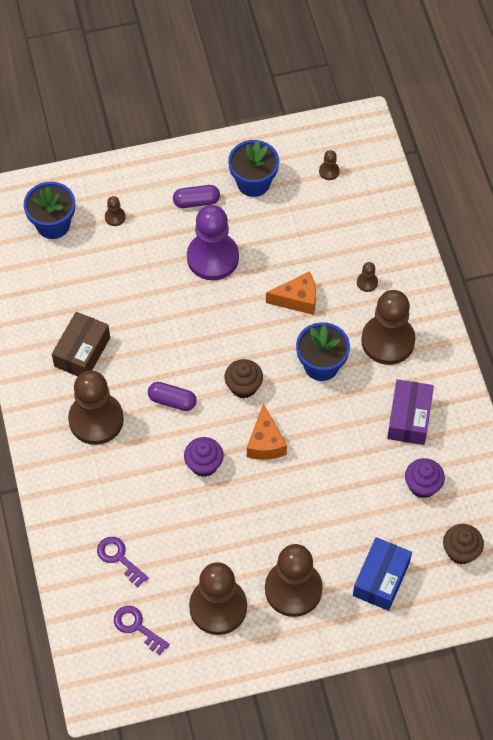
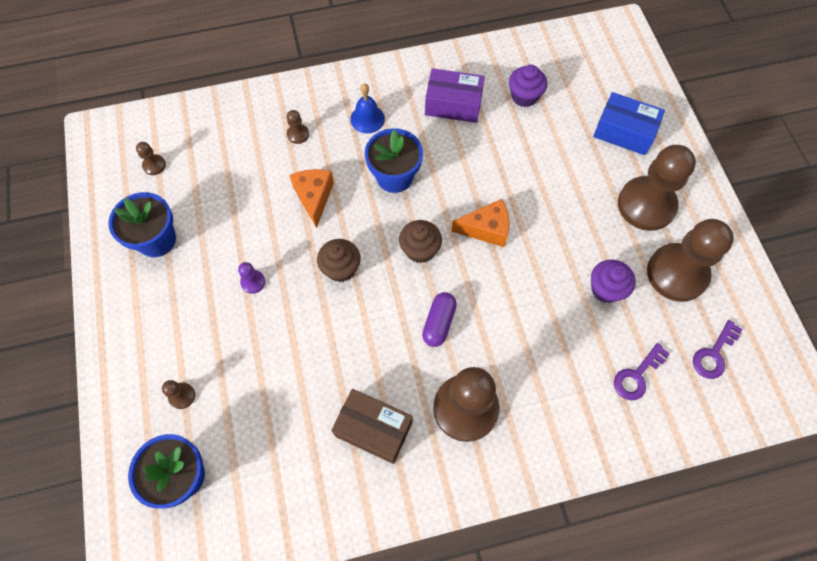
camera: 90 degrees left, 5 degrees up
purple capsule [173,185,220,208] -> none
purple cupcake [184,437,224,477] -> purple cupcake moved to [591,259,636,303]
purple pawn [187,205,239,280] -> purple pawn [238,262,265,294], size x0.40
brown pawn [361,290,415,365] -> blue bell [350,83,385,133]
brown cupcake [443,524,484,564] -> brown cupcake moved to [317,239,361,282]

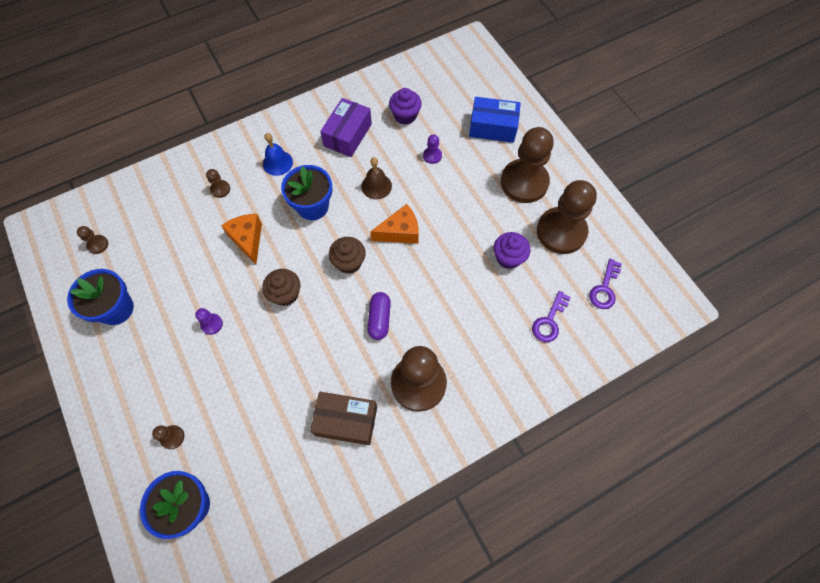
camera: 15 degrees left, 0 degrees up
purple box [425,68,485,123] -> purple box turned 60 degrees counterclockwise [320,98,372,157]
none -> brown bell [361,157,392,199]
none -> purple pawn [423,134,442,164]

